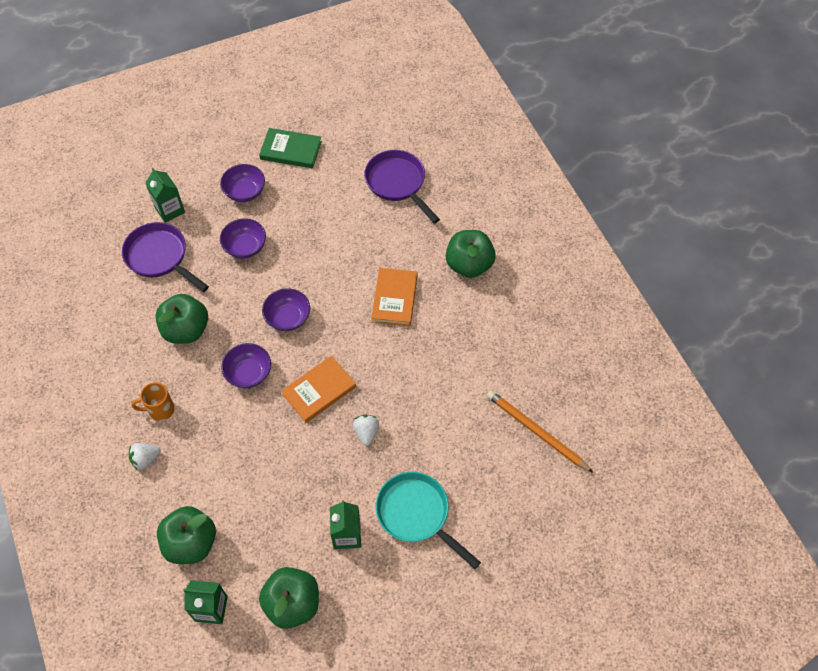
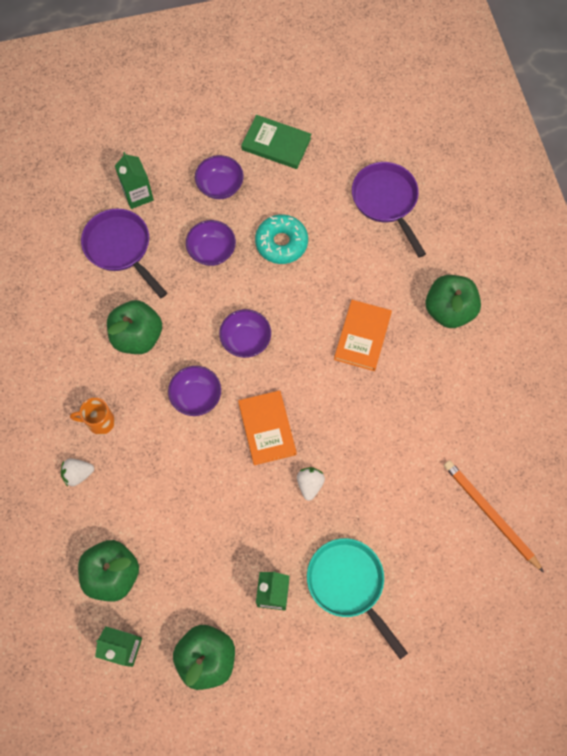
camera: 10 degrees right, 10 degrees up
orange book [281,356,356,423] -> orange book turned 75 degrees counterclockwise [238,390,297,465]
none -> turquoise donut [255,214,308,264]

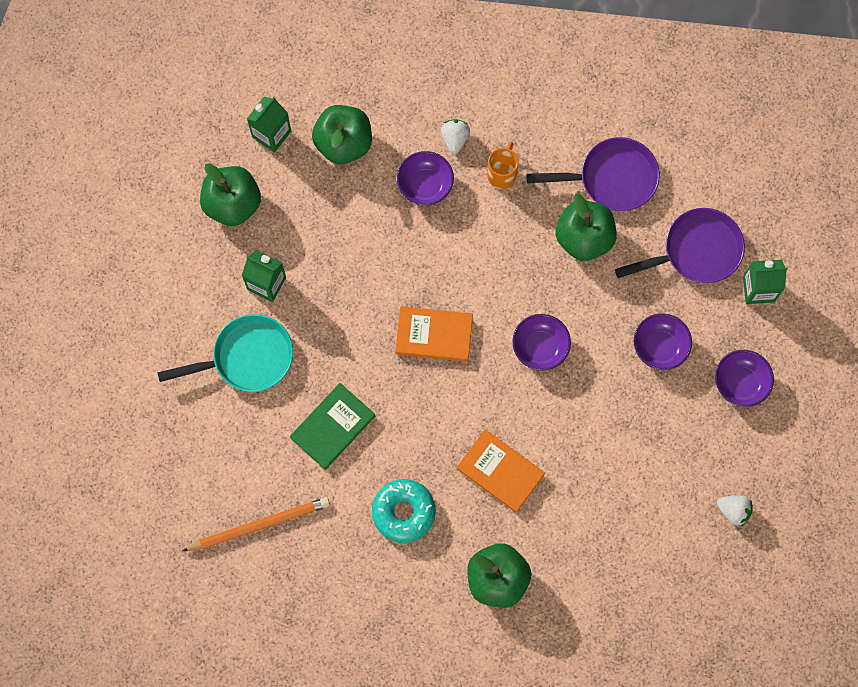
camera: 110 degrees right, 5 degrees up
purple bowl [168,366,221,416] -> purple bowl moved to [397,151,454,205]
green book [241,115,311,169] -> green book moved to [290,383,375,470]
turquoise donut [255,214,308,264] -> turquoise donut moved to [372,479,436,543]
white strawberry [297,467,325,501] -> white strawberry moved to [717,496,753,527]
purple pan [352,162,426,258] -> purple pan moved to [526,137,660,211]

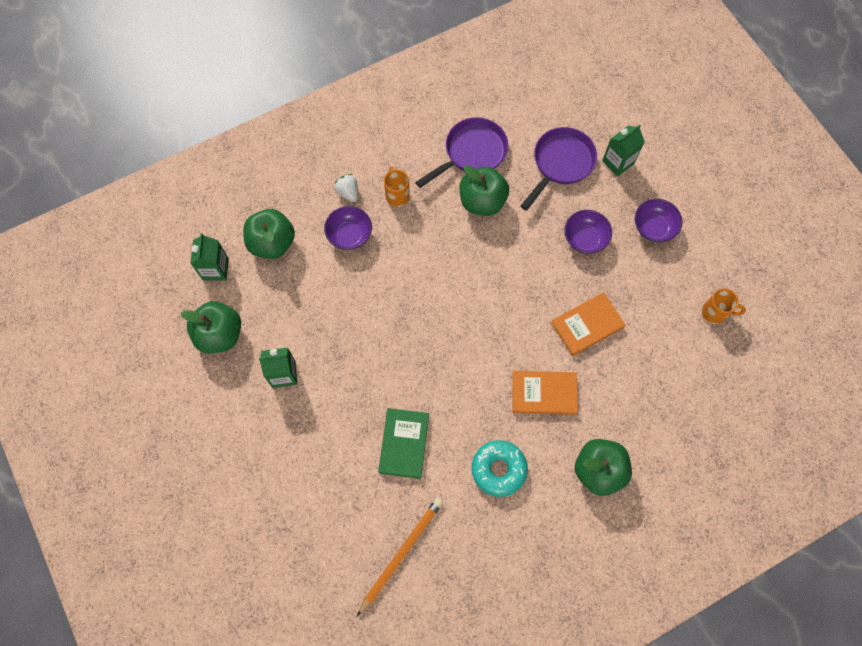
camera: 35 degrees left, 5 degrees down
turquoise pan [157,314,293,392] -> none
orange book [395,306,473,362] -> orange book moved to [551,292,626,356]
purple bowl [512,314,571,371] -> none
white strawberry [717,496,753,527] -> orange mug [702,288,746,324]

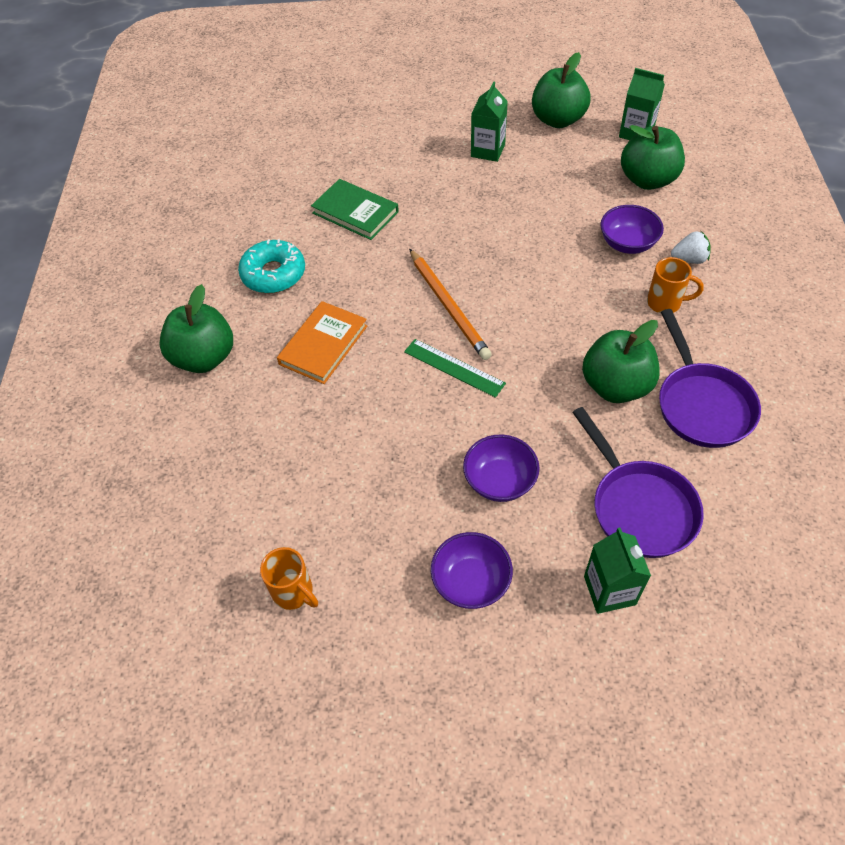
camera: 120 degrees right, 15 degrees down
orange pencil [357,498,443,616] -> orange pencil moved to [409,249,492,360]
orange book [551,292,626,356] -> none
orange mug [702,288,746,324] -> orange mug turned 90 degrees counterclockwise [260,547,318,610]
none -> green ruler [404,339,506,398]

